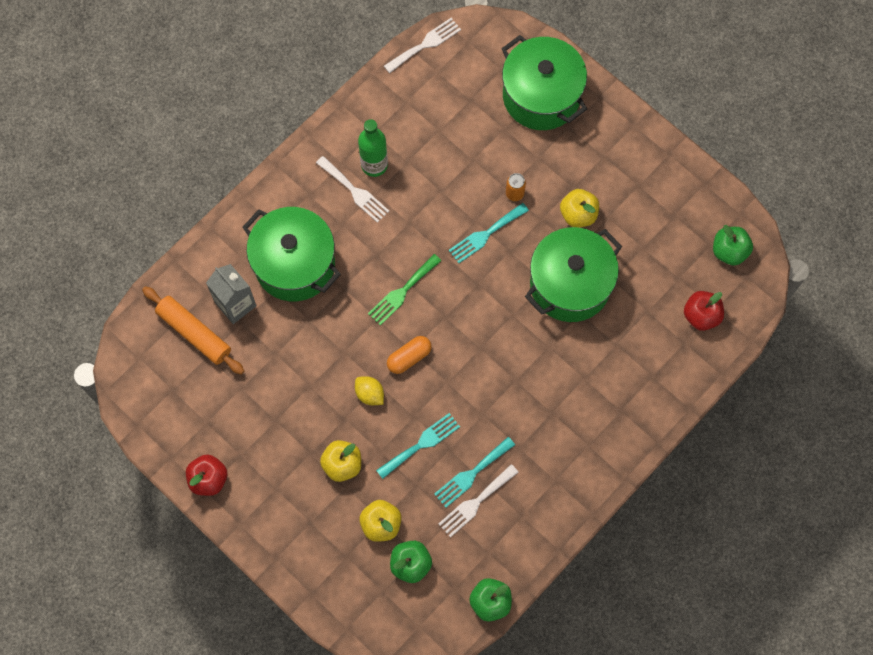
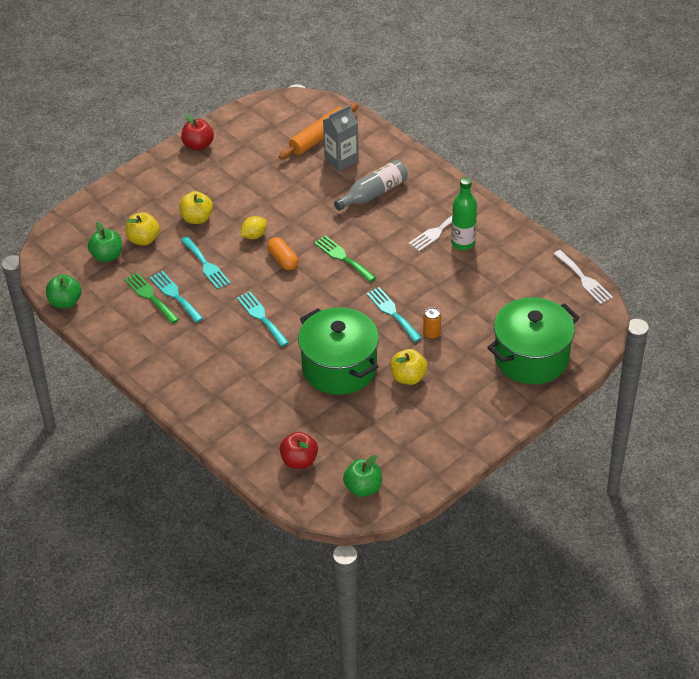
camera: 95 degrees right, 25 degrees down
green pot [242,207,341,301] -> grey bottle [334,160,408,211]
white fork [438,464,519,538] -> green fork [124,273,179,324]
none -> turquoise fork [237,292,289,347]

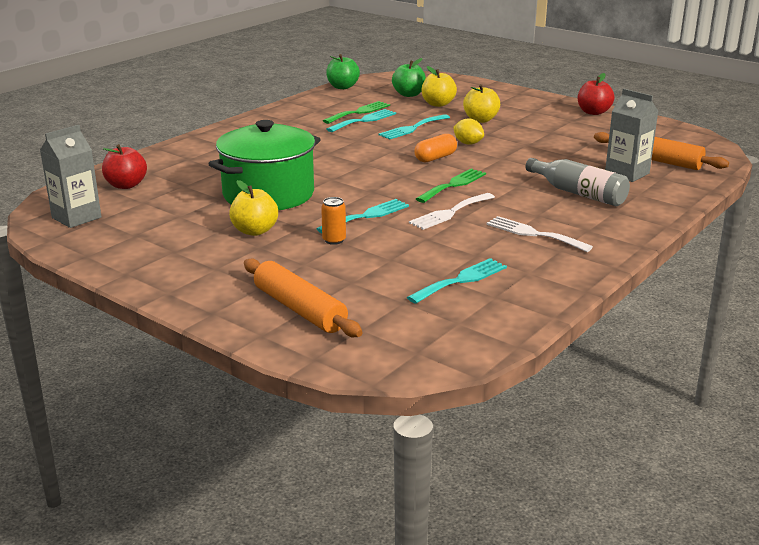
camera: 80 degrees right, 20 degrees down
turquoise fork [237,292,289,347] -> turquoise fork moved to [407,258,507,304]
green apple [343,455,382,497] -> grey carton [40,125,101,228]
green bottle [451,177,477,250] -> none
green pot [487,297,580,384] -> orange rolling pin [244,258,363,337]
white fork [554,250,613,304] -> white fork moved to [409,193,495,230]

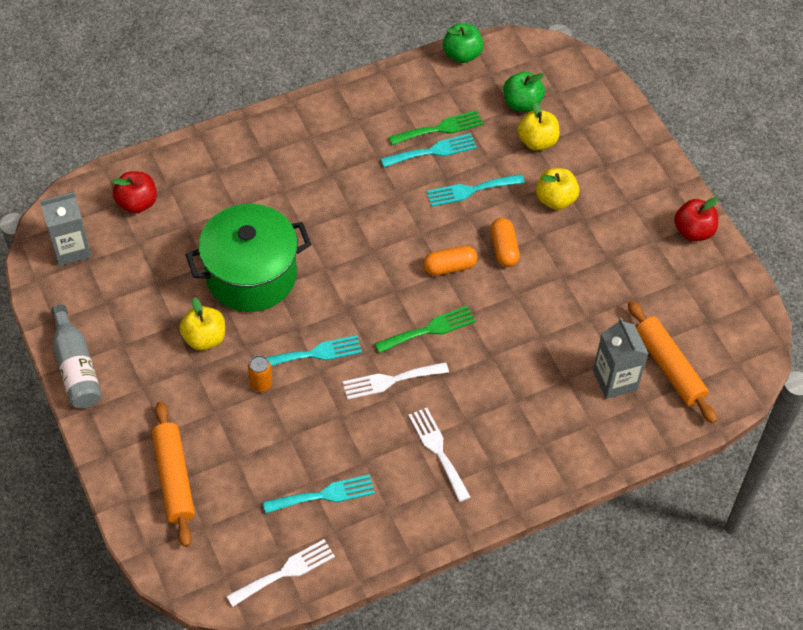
camera: 25 degrees right, 30 degrees up
yellow lemon [453,118,484,145] -> orange capsule [490,218,520,267]
grey bottle [525,158,630,206] -> grey bottle moved to [51,304,102,408]
none -> white fork [226,539,335,607]

